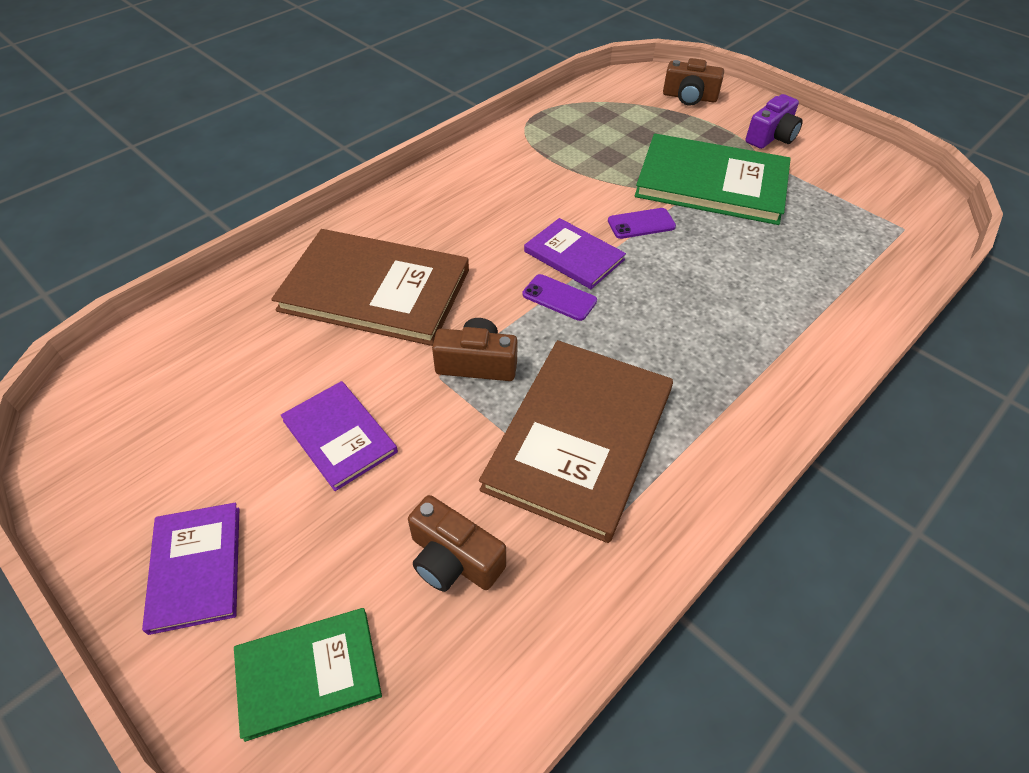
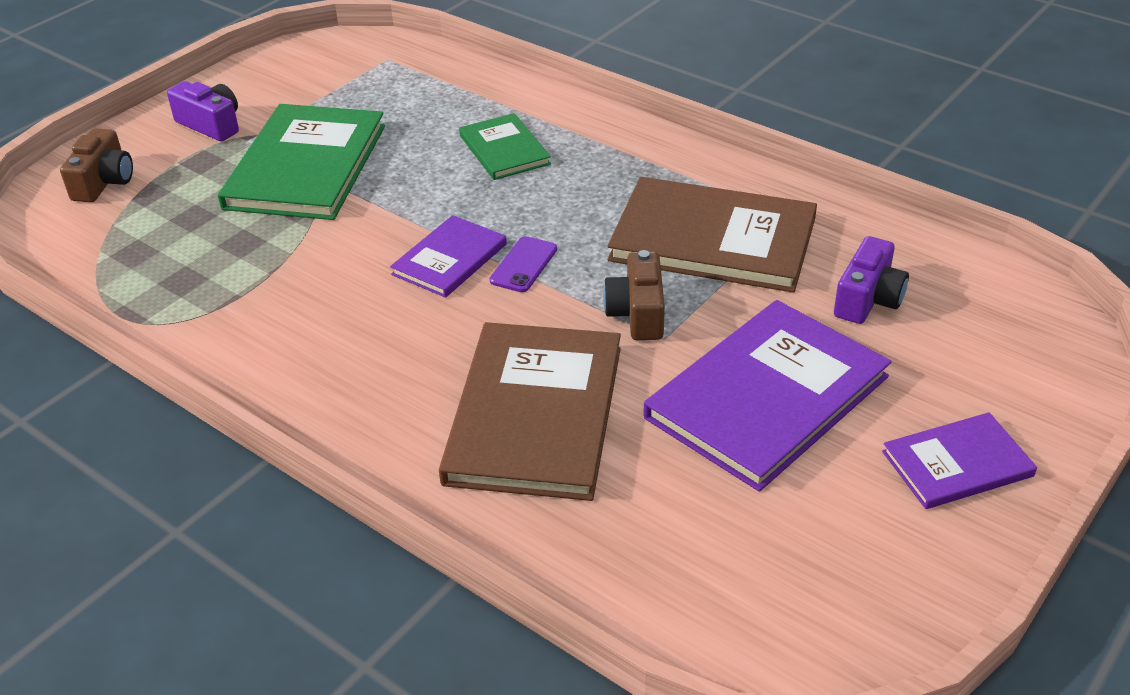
camera: 95 degrees left, 10 degrees down
green book [234,608,382,742] -> green book moved to [459,113,551,180]
purple book [281,381,398,491] -> purple book [643,300,892,492], size x1.84
brown camera [408,495,506,592] -> purple camera [834,236,909,324]
purple phone [608,208,676,239] -> none

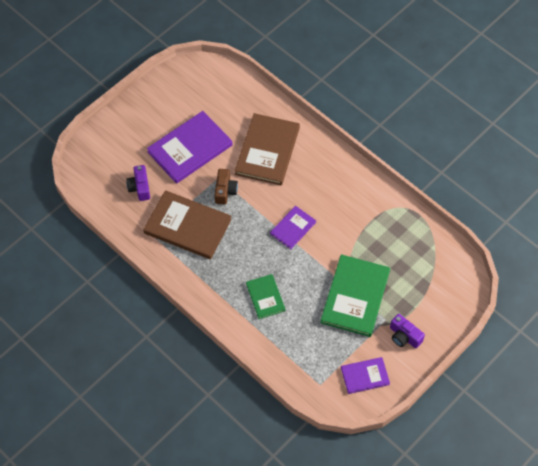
camera: 175 degrees left, 20 degrees up
brown camera [60,128,133,202] -> none
purple phone [489,236,557,292] -> none
purple camera [834,236,909,324] -> purple camera turned 45 degrees counterclockwise [126,165,150,201]
purple book [882,412,1037,509] -> purple book moved to [341,357,390,394]

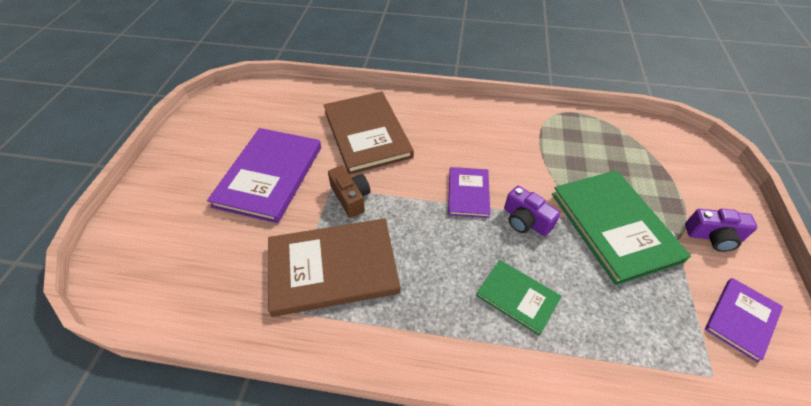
camera: 35 degrees left, 10 degrees down
purple camera [126,165,150,201] -> purple camera moved to [504,186,560,236]

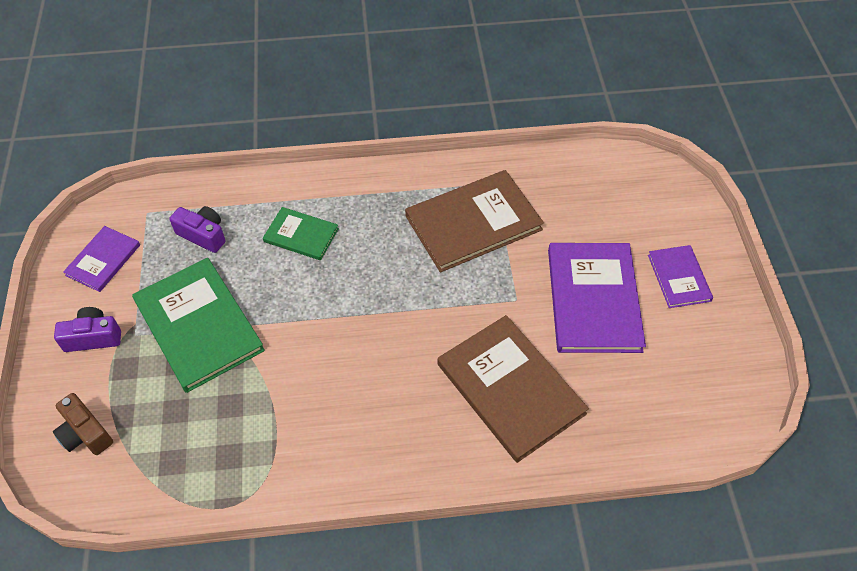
camera: 165 degrees right, 5 degrees up
brown camera [328,166,371,218] -> brown camera moved to [53,393,113,455]
purple book [448,167,490,218] -> purple book moved to [648,245,713,308]
purple camera [504,186,560,236] -> purple camera moved to [169,206,225,253]

